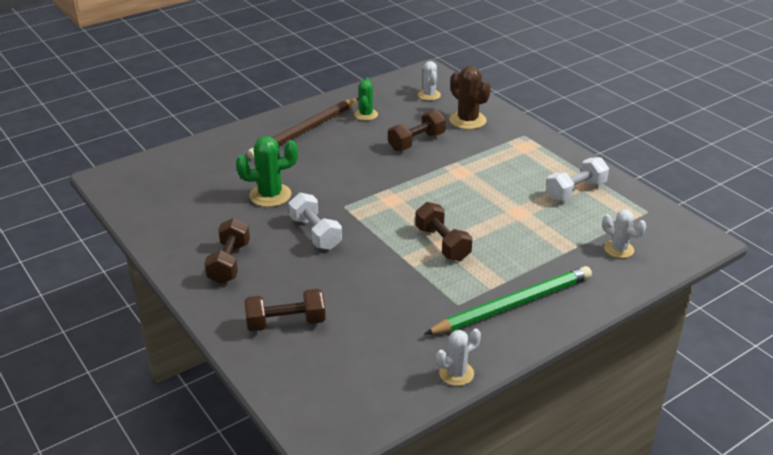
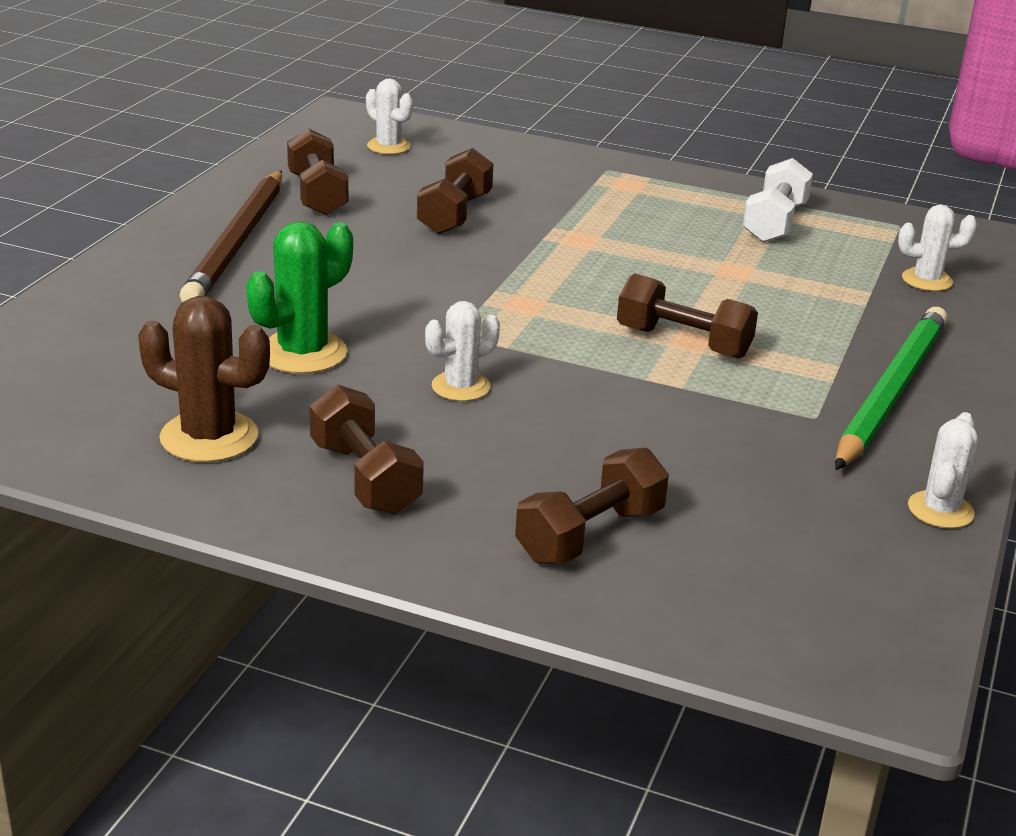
camera: 35 degrees left, 5 degrees down
white dumbbell [289,193,342,250] -> white cactus [425,301,500,401]
green cactus [354,78,378,121] -> brown dumbbell [287,129,349,216]
brown cactus [450,66,491,129] -> brown cactus moved to [138,296,270,462]

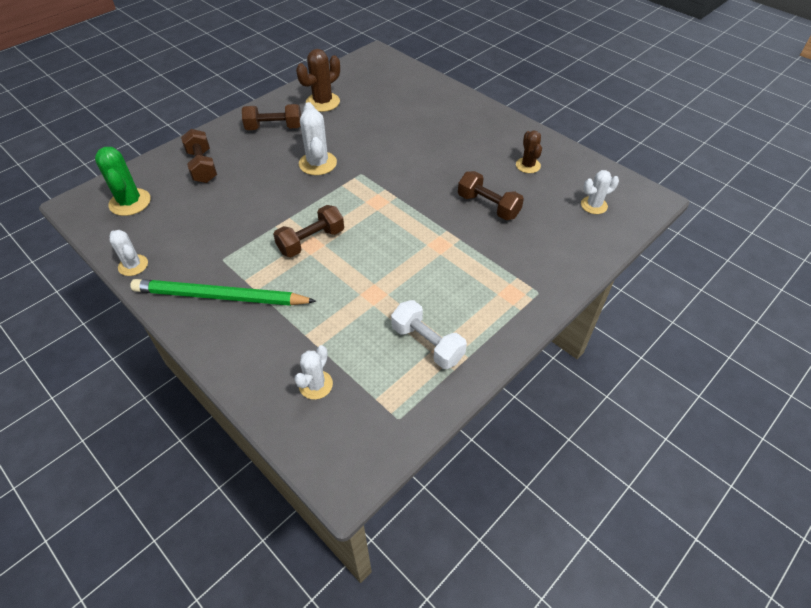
camera: 115 degrees right, 20 degrees up
brown pencil [180,171,282,302] -> none
green cactus [246,221,353,374] -> green cactus moved to [95,147,151,216]
brown dumbbell [287,129,349,216] -> brown cactus [516,131,542,173]
white cactus [425,301,500,401] -> white cactus [299,102,337,175], size x1.53
green pencil [835,307,948,470] -> green pencil turned 135 degrees clockwise [130,279,317,306]

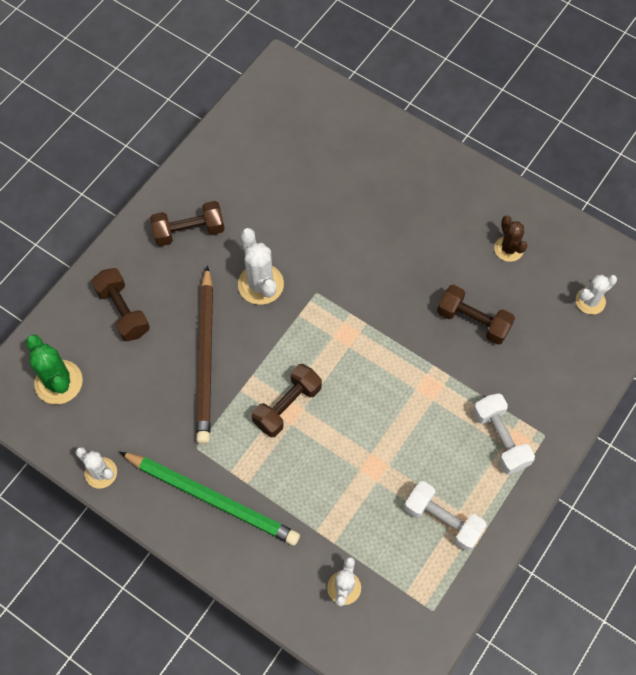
camera: 10 degrees left, 15 degrees up
green pencil [130,279,317,306] -> green pencil turned 150 degrees counterclockwise [120,452,300,545]
brown cactus [296,49,340,112] -> none
none -> brown pencil [196,266,213,444]
none -> white dumbbell [473,393,535,474]

